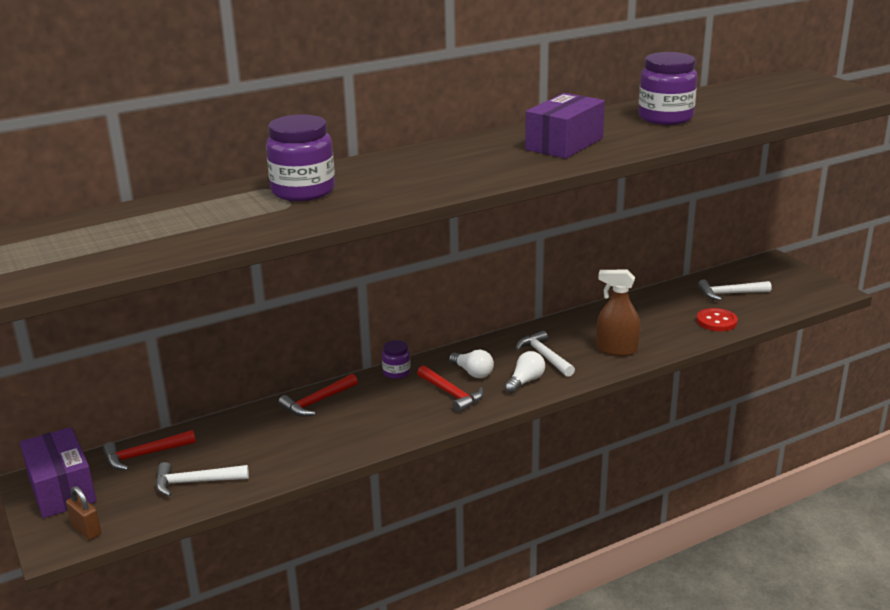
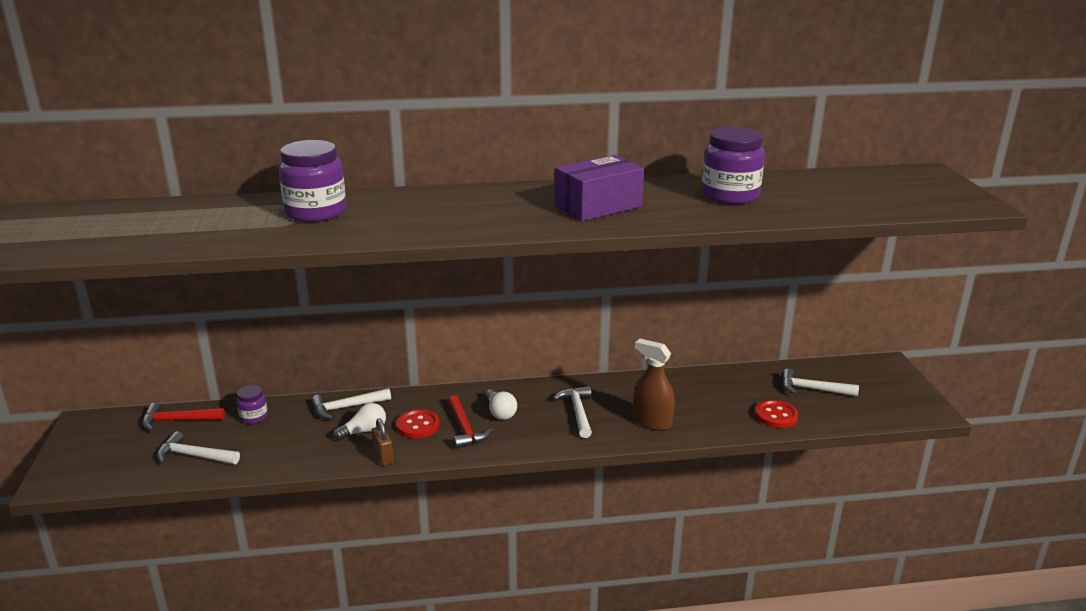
camera: 20 degrees right, 0 degrees up
purple box [20,427,96,518] -> none
brown padlock [66,486,101,540] -> brown padlock moved to [372,418,394,466]
red hammer [278,374,358,417] -> white hammer [312,388,391,419]
purple jar [382,340,411,379] -> purple jar moved to [237,385,268,424]
white light bulb [505,351,545,394] -> white light bulb moved to [333,403,386,440]
none -> red button [396,409,439,439]

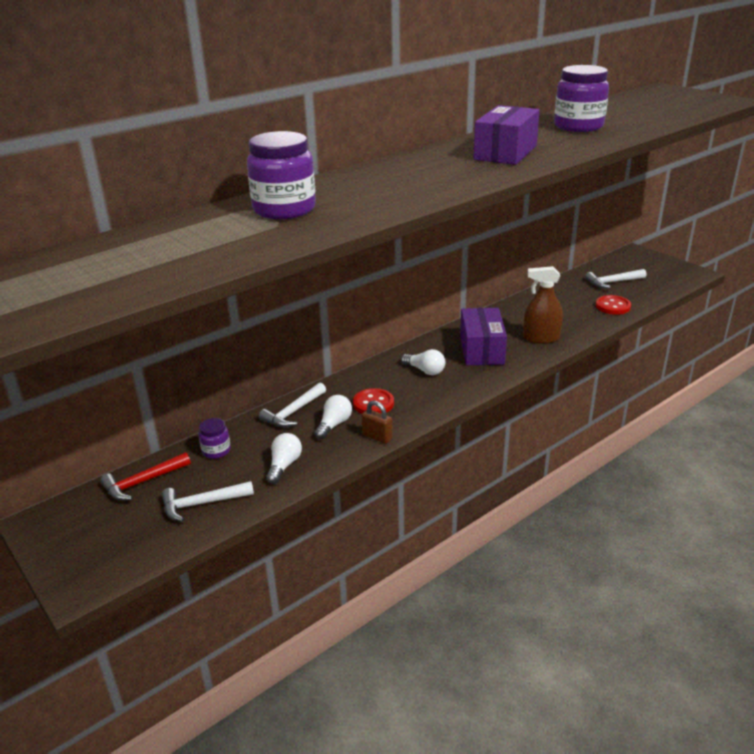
camera: 30 degrees left, 5 degrees up
red hammer [447,395,492,449] -> none
white hammer [553,386,592,438] -> purple box [460,308,507,365]
none -> white light bulb [266,433,302,484]

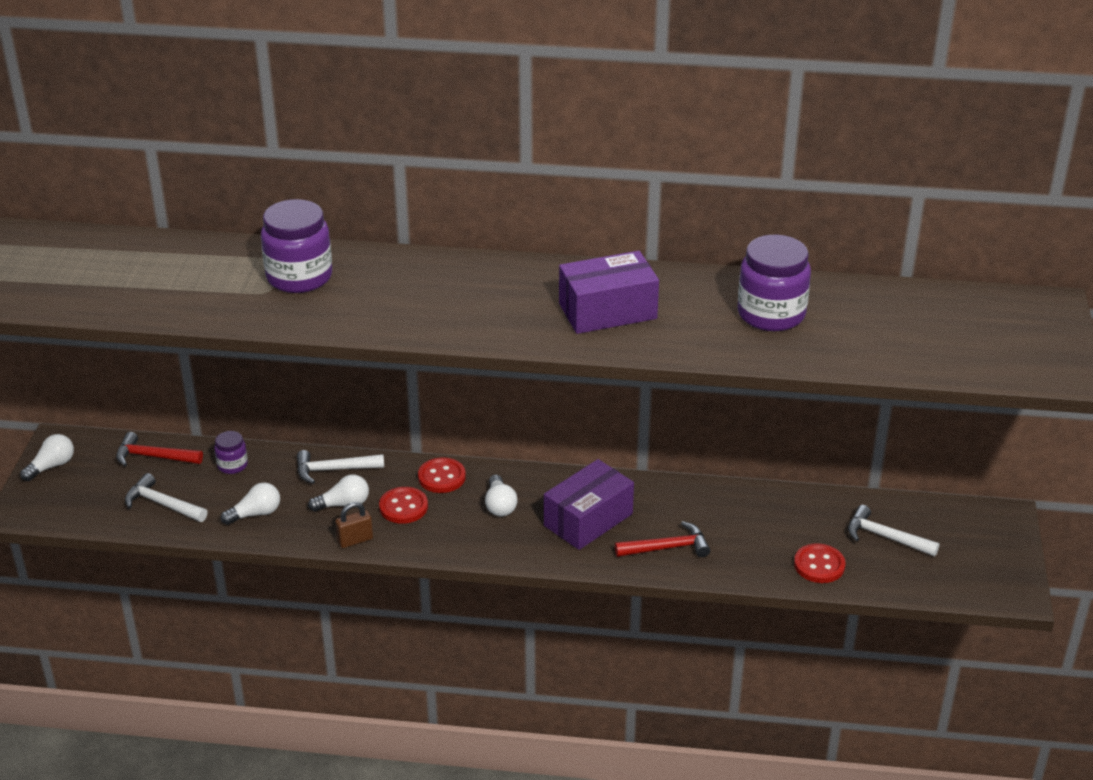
camera: 45 degrees right, 5 degrees up
brown padlock [361,401,393,444] -> brown padlock turned 75 degrees clockwise [335,502,373,548]
brown spray bottle [523,266,563,344] -> red hammer [615,521,710,557]
none -> white light bulb [20,434,74,481]
none -> red button [418,457,466,493]

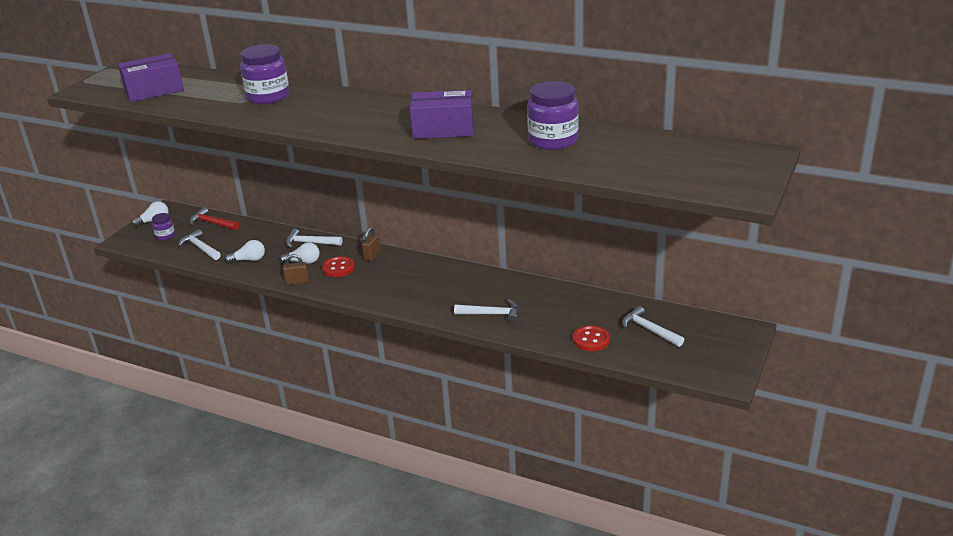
camera: 20 degrees right, 5 degrees down
purple jar [214,431,248,474] -> purple jar moved to [152,213,175,240]
red button [418,457,466,493] -> brown padlock [362,227,381,261]
white light bulb [485,475,518,516] -> none
purple box [544,459,634,550] -> purple box moved to [118,53,184,102]
red hammer [615,521,710,557] -> white hammer [454,299,519,323]

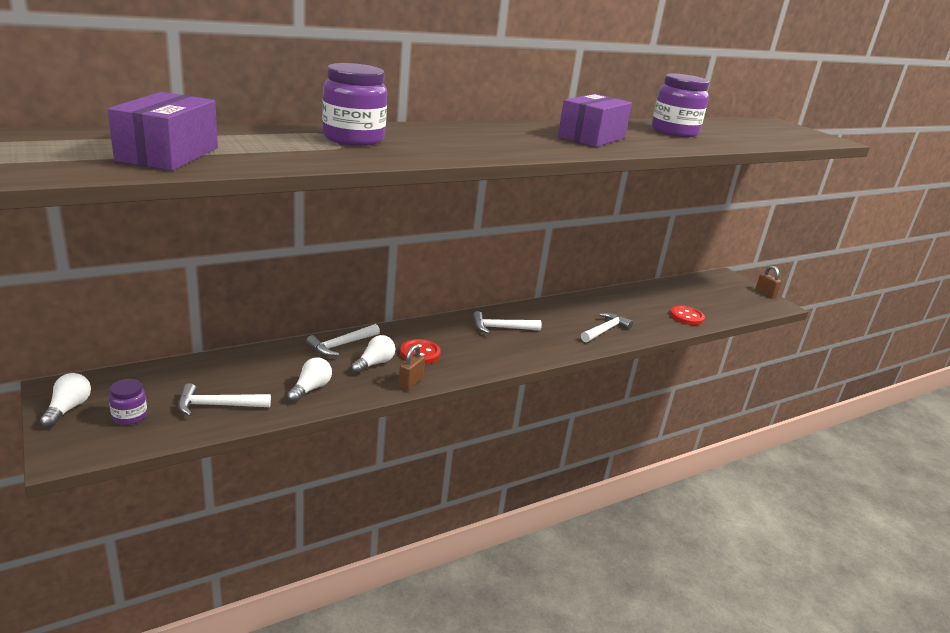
camera: 60 degrees left, 5 degrees down
red hammer [190,207,239,230] -> none
brown padlock [362,227,381,261] -> brown padlock moved to [755,266,782,298]
white hammer [622,306,684,347] -> white hammer moved to [472,311,542,334]

